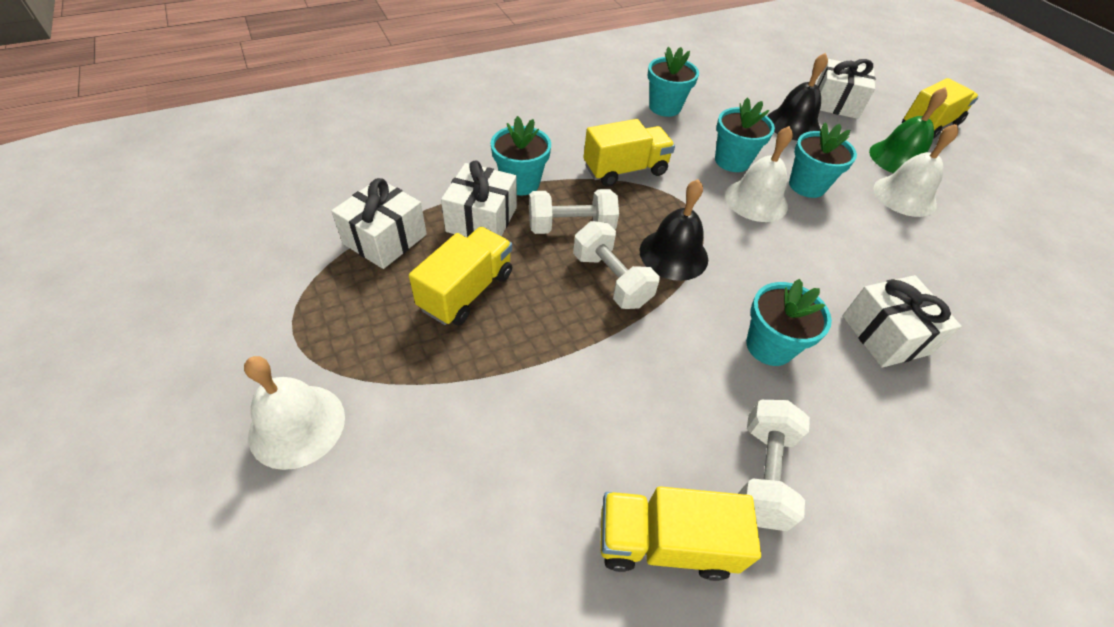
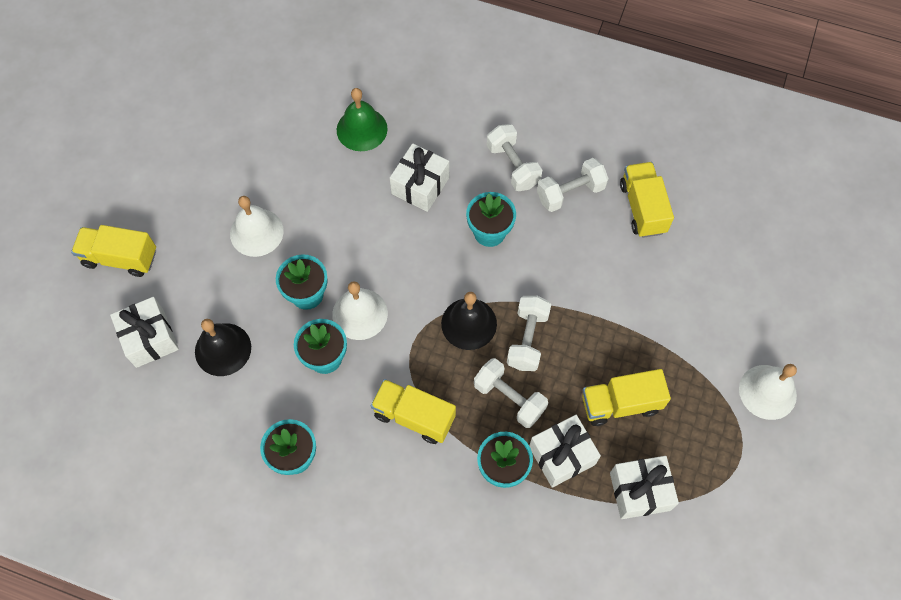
camera: 130 degrees left, 15 degrees up
yellow truck [600,486,761,581] -> yellow truck turned 150 degrees counterclockwise [620,162,674,238]
green bell [869,87,947,173] -> green bell moved to [337,88,388,151]
none -> white dumbbell [487,124,542,191]

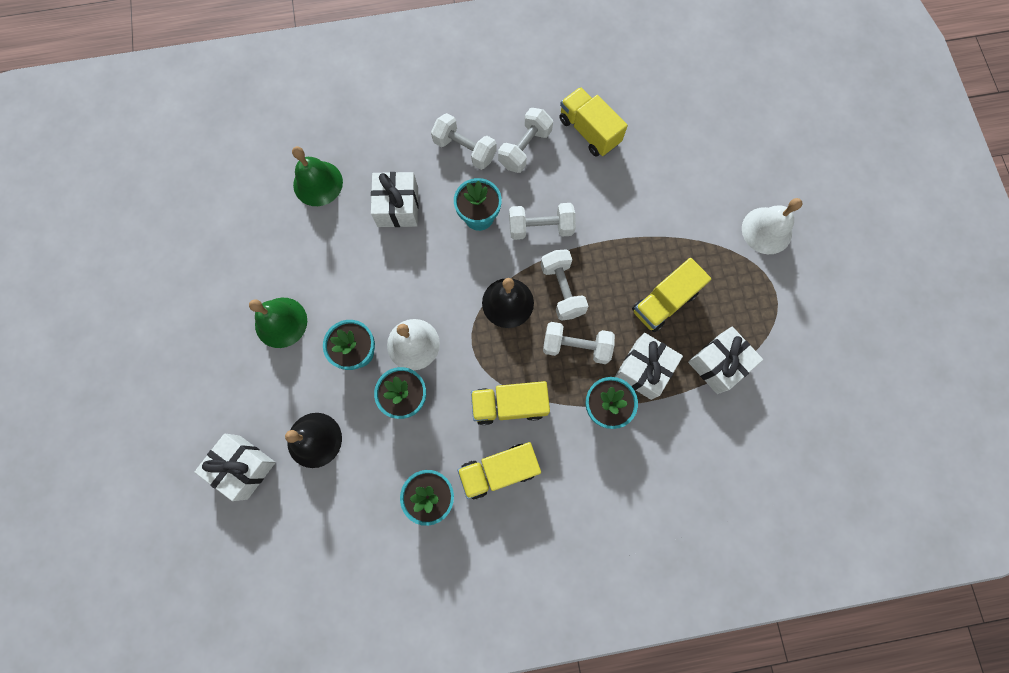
camera: 30 degrees left, 10 degrees up
yellow truck [71,225,156,277] -> yellow truck moved to [457,442,541,499]
white bell [230,196,284,257] -> green bell [249,298,307,348]
none -> white dumbbell [509,203,576,240]

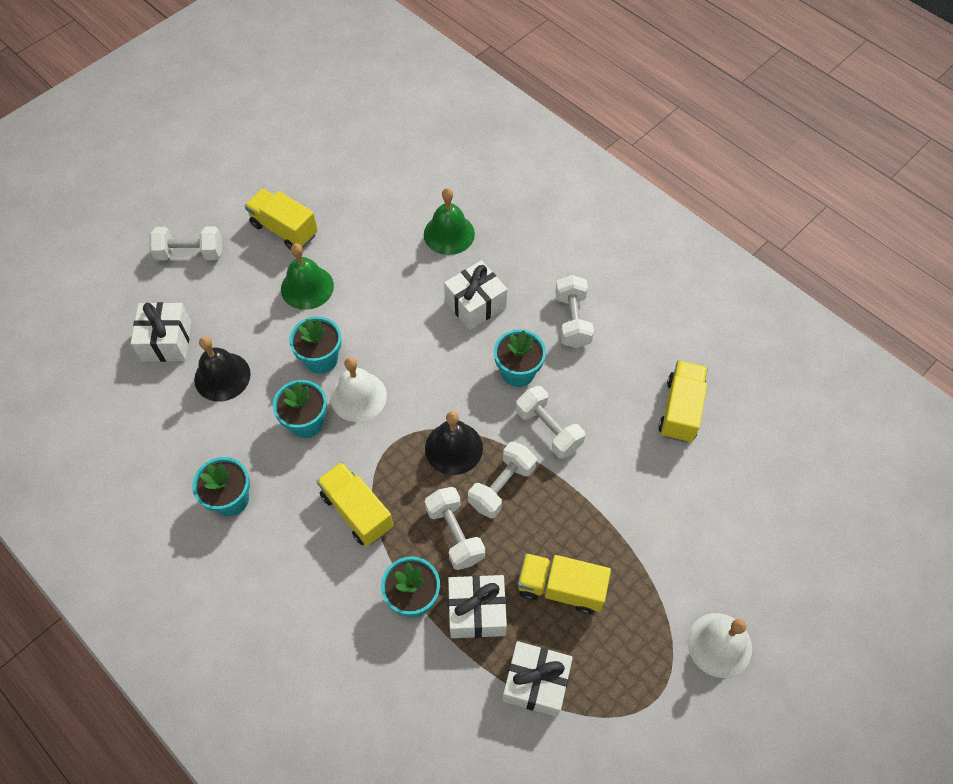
camera: 55 degrees right, 15 degrees down
yellow truck [457,442,541,499] -> yellow truck moved to [245,189,318,250]
white dumbbell [498,108,553,173] -> white dumbbell moved to [149,226,222,261]

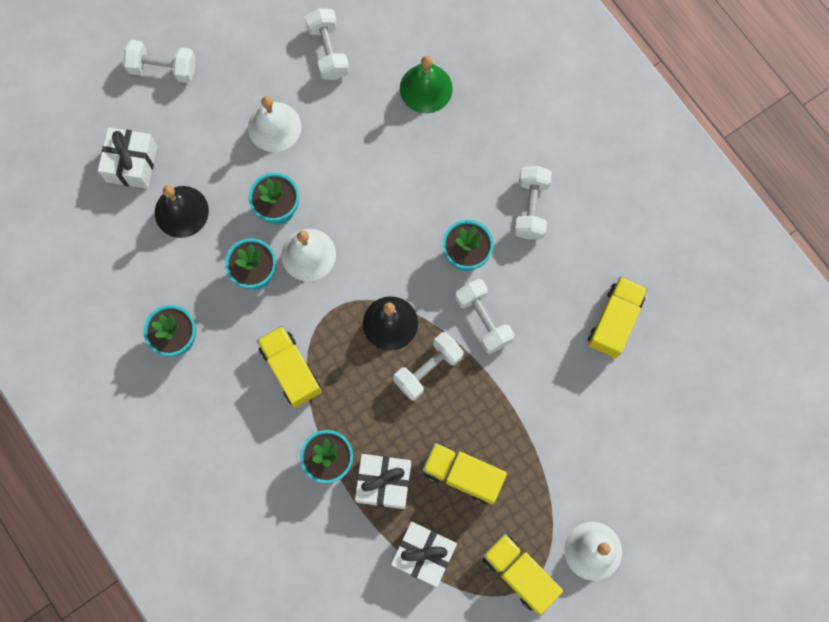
camera: 10 degrees right, 15 degrees up
yellow truck [245,189,318,250] -> yellow truck moved to [483,534,563,614]
green bell [281,243,334,310] -> white bell [248,96,301,152]
white dumbbell [425,487,485,570] -> white dumbbell moved to [305,8,350,80]
white gift [444,260,507,330] -> none

